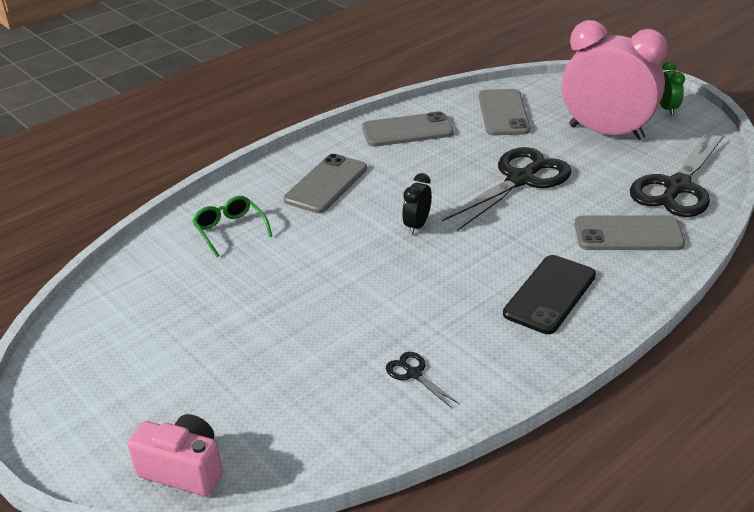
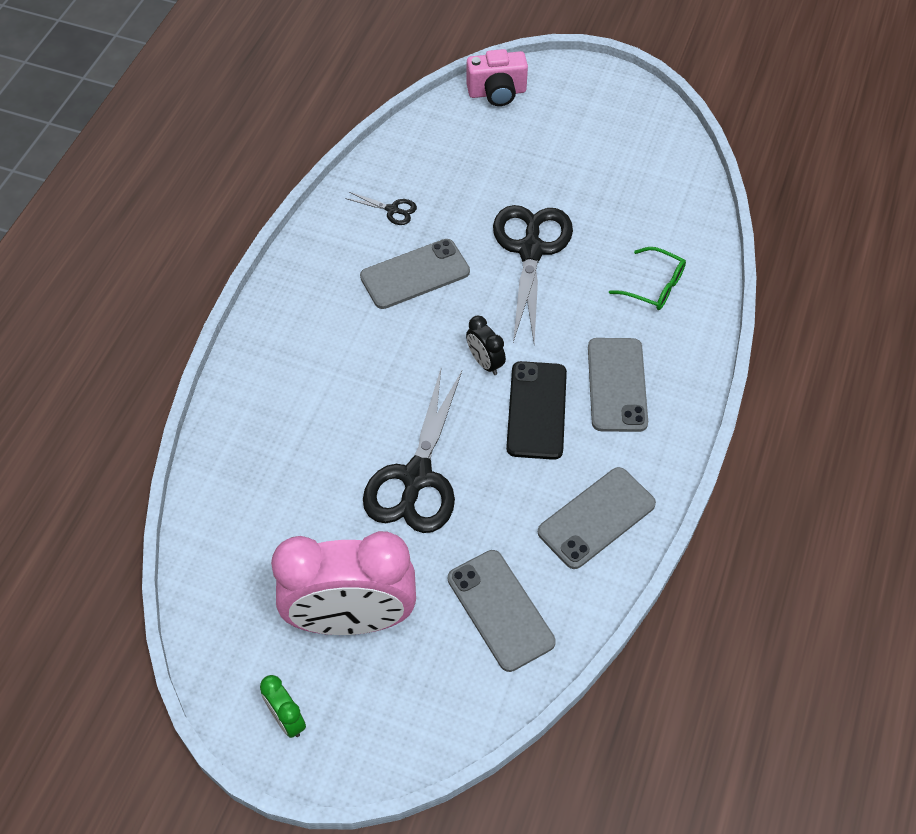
camera: 150 degrees right, 20 degrees up
black clock [402,173,432,235] -> black clock turned 150 degrees clockwise [466,316,506,375]
black phone [503,255,596,334] -> black phone moved to [506,361,567,460]
grey phone [575,215,685,250] -> grey phone moved to [360,239,470,309]
black scissors [630,133,724,217] -> black scissors moved to [493,205,573,343]

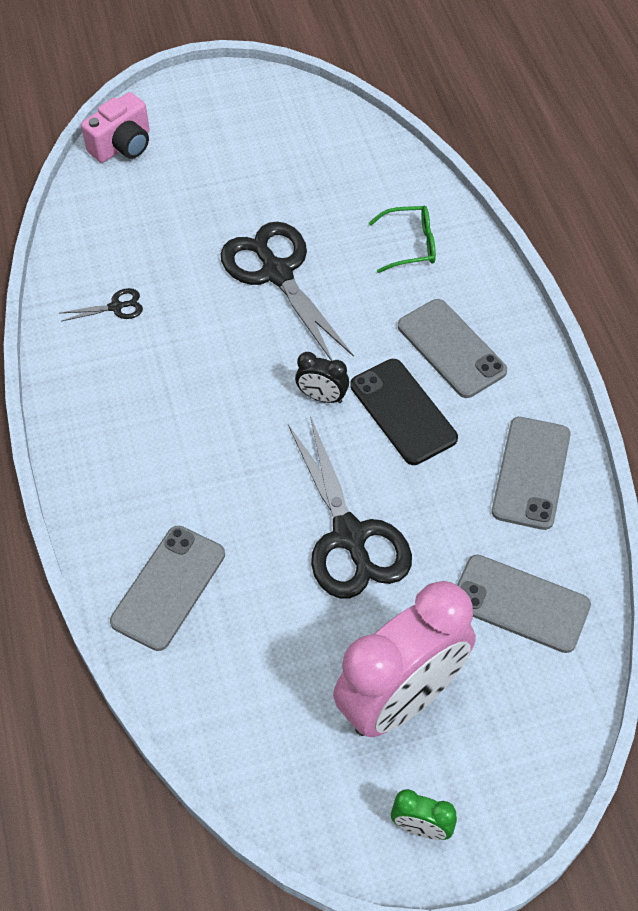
camera: 35 degrees left, 0 degrees up
grey phone [360,239,470,309] -> grey phone moved to [110,526,225,651]

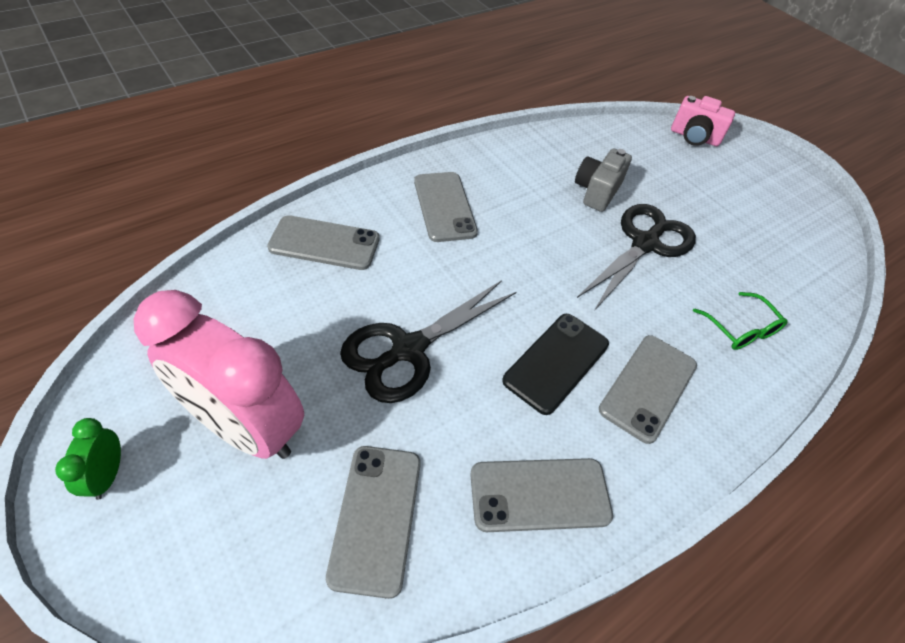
camera: 65 degrees right, 5 degrees down
black scissors [61,288,143,321] -> none
black clock [295,352,349,403] -> none
none -> grey phone [414,172,478,242]
none -> grey camera [575,149,632,212]

